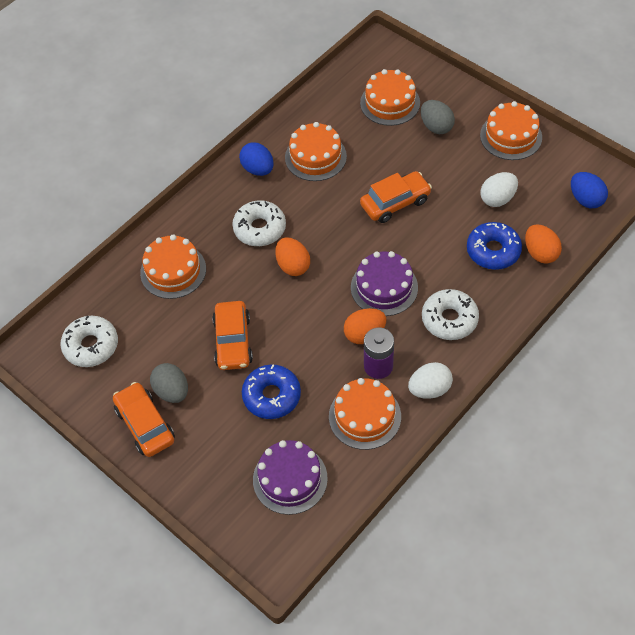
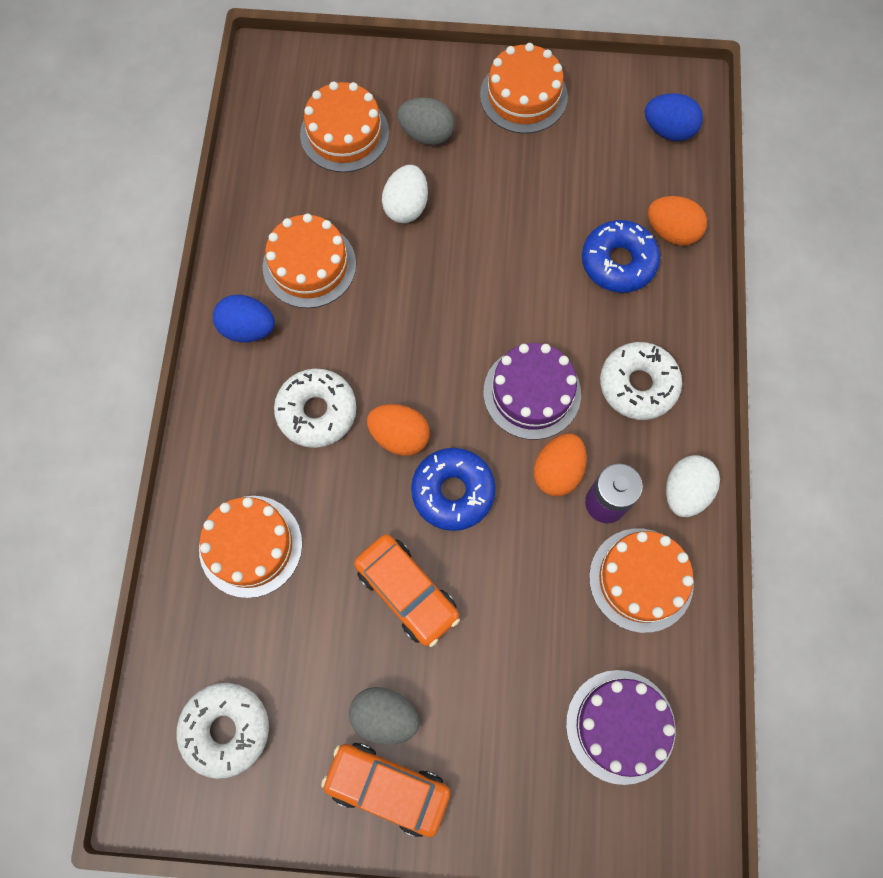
camera: 40 degrees left, 15 degrees up
blue donut [242,364,301,419] -> blue donut moved to [411,448,496,531]
orange car [360,171,432,223] -> none
white egg [480,172,518,207] -> white egg moved to [382,165,428,223]

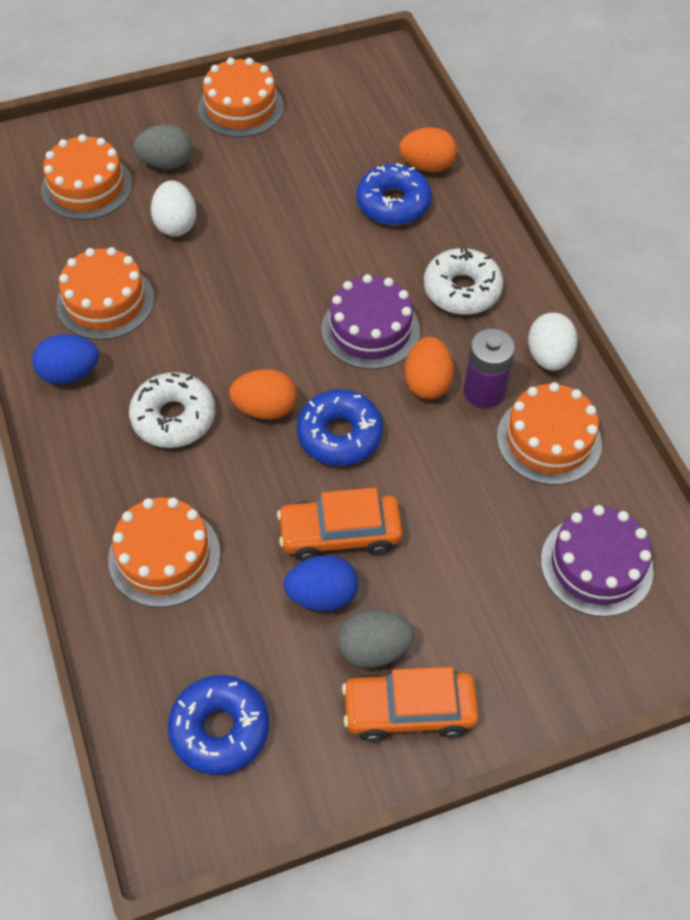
camera: 25 degrees left, 15 degrees down
white donut [176,683,269,779] -> blue donut [168,675,269,775]
orange car [354,534,460,647] -> orange car turned 150 degrees clockwise [277,488,403,561]
blue egg [645,93,703,141] -> blue egg moved to [284,555,358,611]

